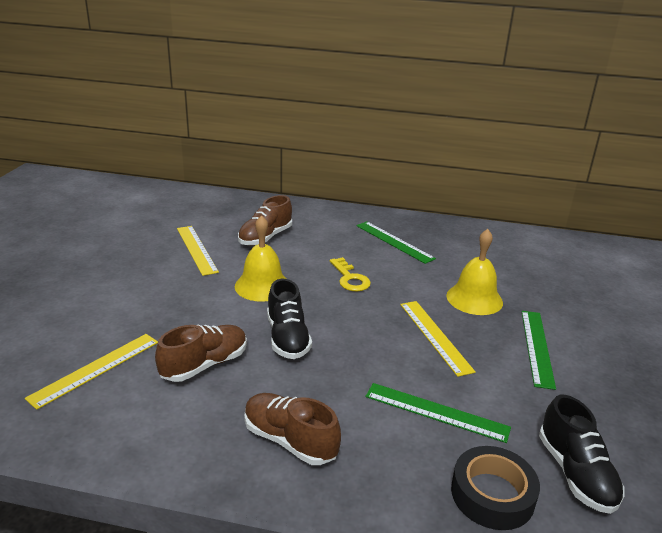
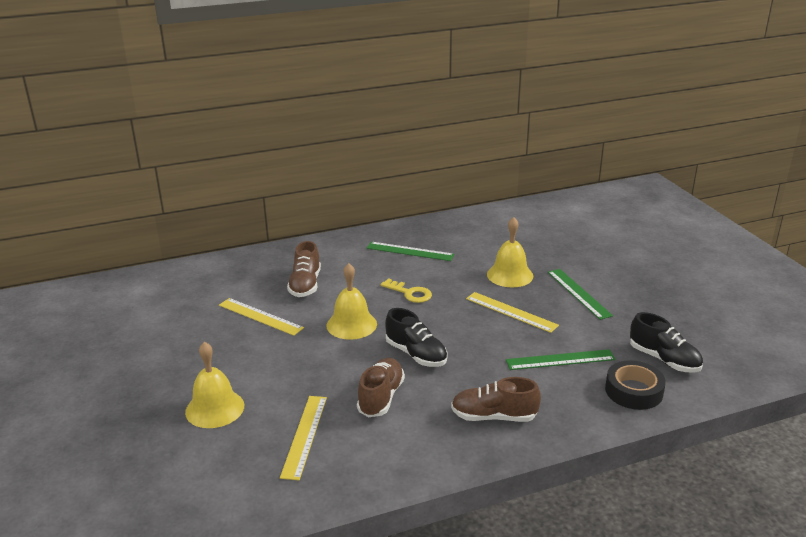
camera: 30 degrees left, 0 degrees up
none -> yellow bell [185,342,244,428]

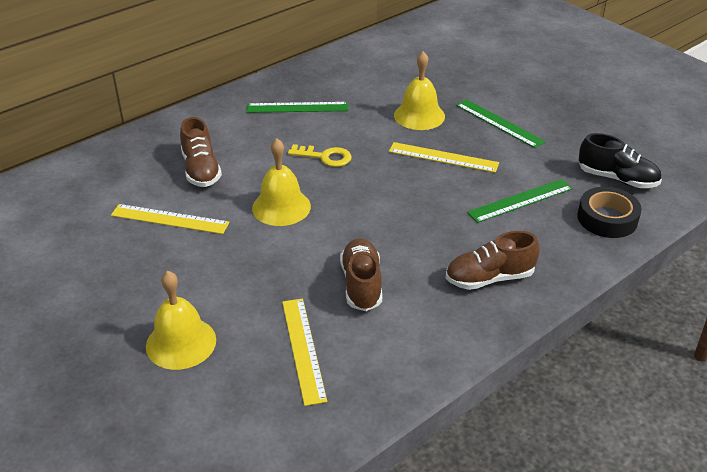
camera: 20 degrees left, 10 degrees up
black shoe [385,308,448,367] -> none

